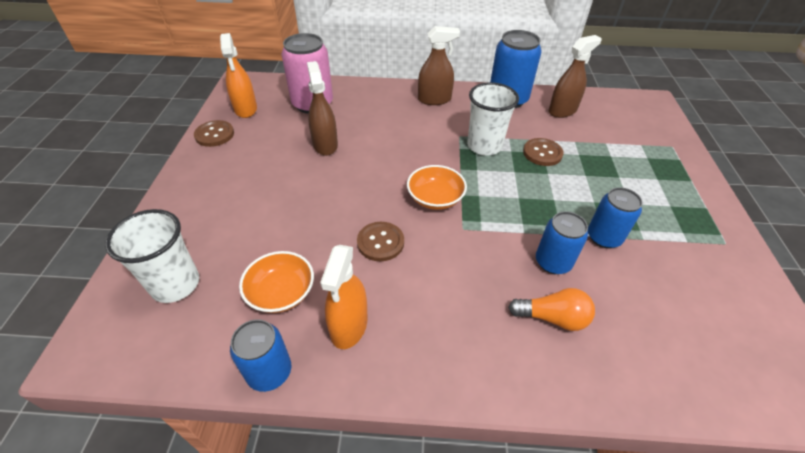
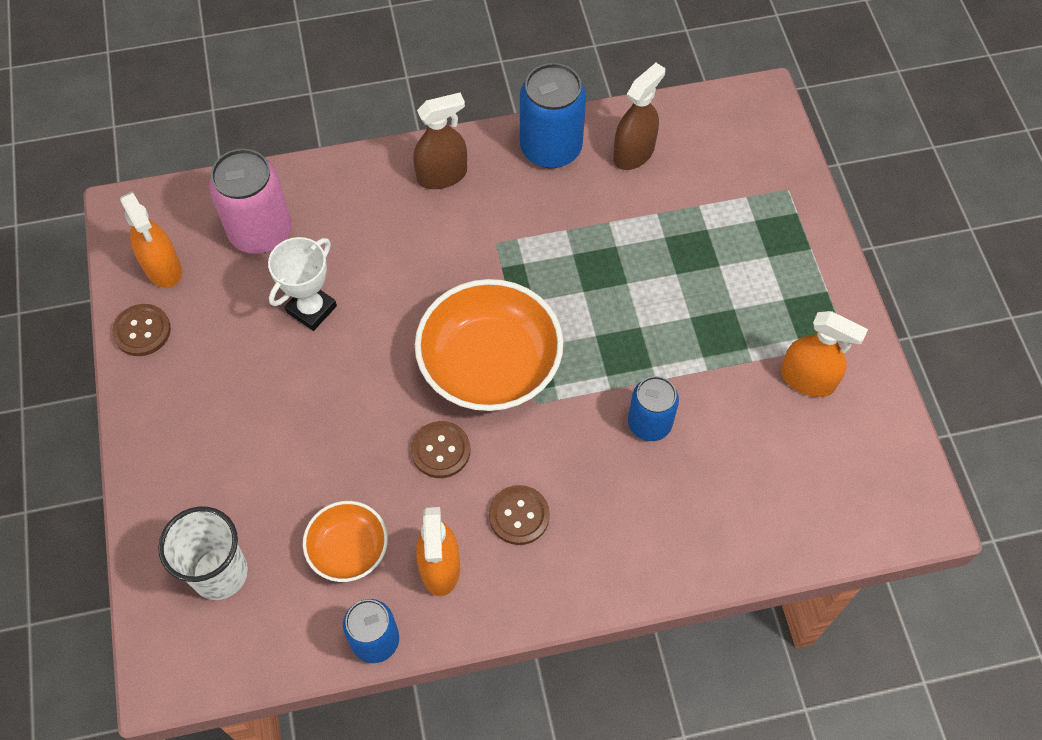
camera: 15 degrees left, 15 degrees up
brown spray bottle [307,61,338,156] -> white trophy [268,237,337,331]
orange bowl [407,165,467,210] -> orange bowl [415,279,563,411], size x1.86
white cup [467,82,519,156] -> none
orange light bulb [508,288,595,331] -> none
brown button [523,138,564,166] -> brown button moved to [489,485,550,545]
blue can [588,187,643,248] -> none
none -> orange spray bottle [781,311,868,397]

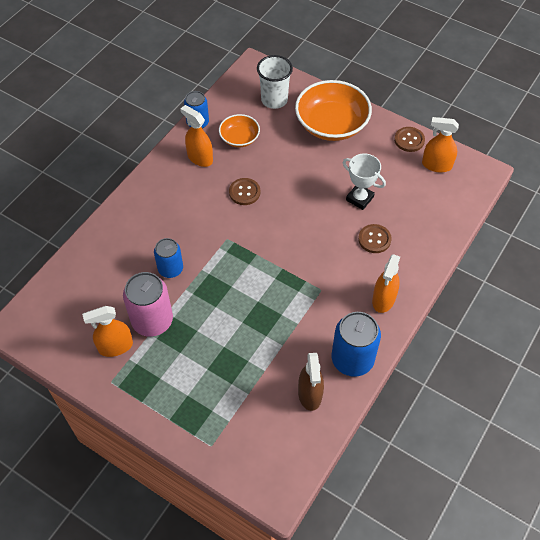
camera: 135 degrees right, 5 degrees down
pink can [209,149,292,254] -> pink can moved to [123,272,173,337]
white trophy [268,237,337,331] -> white trophy turned 45 degrees counterclockwise [343,153,386,210]
brown spray bottle [413,93,467,189] -> orange spray bottle [372,254,400,313]
orange bowl [415,279,563,411] -> orange bowl moved to [295,80,372,141]
brown button [489,485,550,545] -> brown button moved to [358,224,392,253]

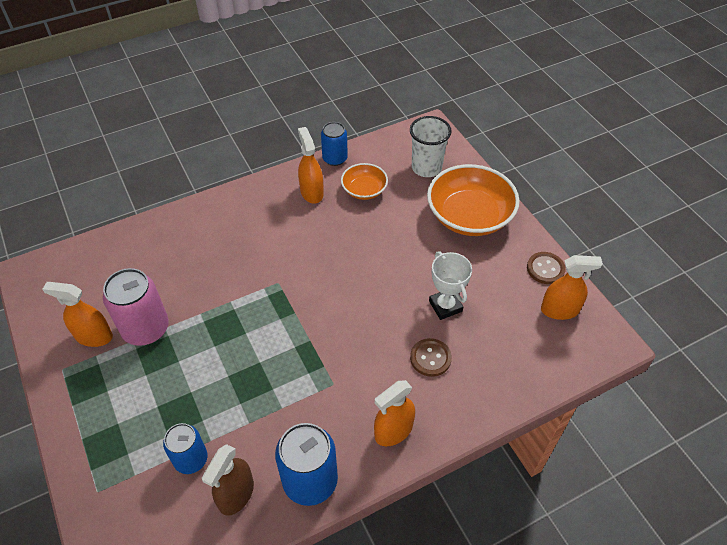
camera: 30 degrees right, 5 degrees down
blue can [154,238,183,278] -> blue can moved to [163,423,208,474]
brown button [229,178,261,205] -> none
orange spray bottle [422,117,459,172] -> orange spray bottle turned 135 degrees clockwise [541,255,603,320]

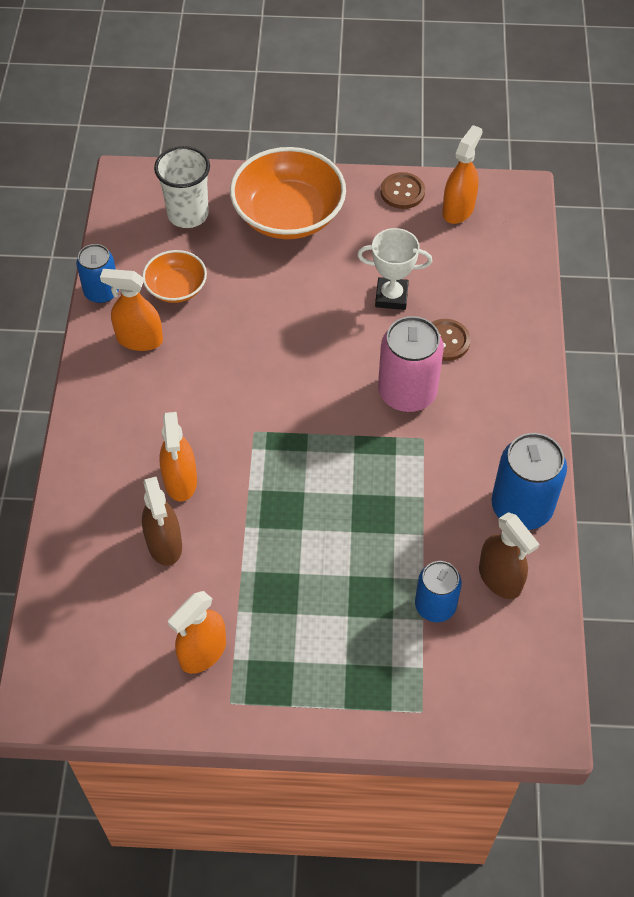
camera: 60 degrees left, 5 degrees up
pink can [103,268,169,346] -> pink can moved to [378,316,444,412]
orange spray bottle [374,380,415,446] -> orange spray bottle moved to [159,412,197,501]
none -> brown spray bottle [142,477,182,566]

